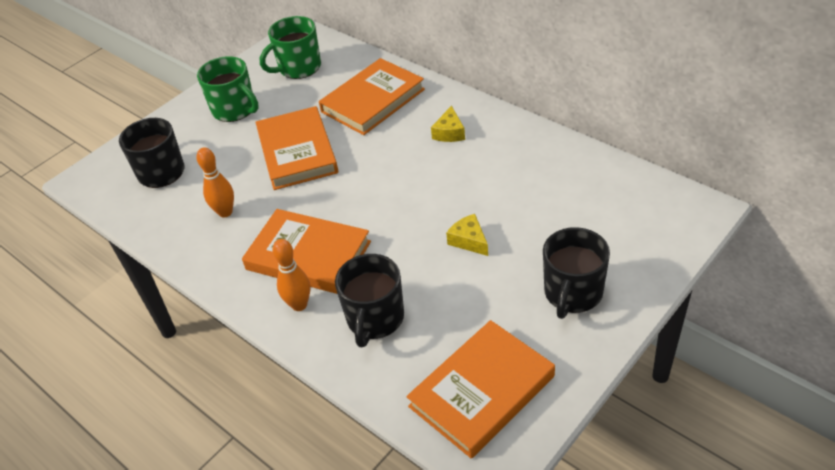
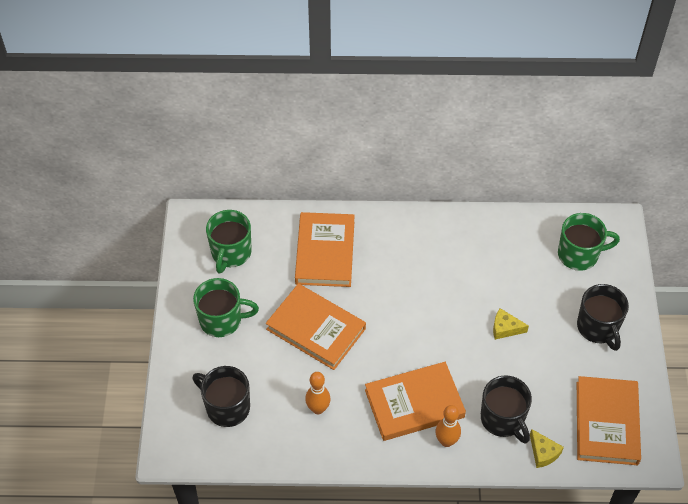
camera: 45 degrees left, 10 degrees up
yellow cheese [431,105,465,142] -> yellow cheese moved to [530,429,564,468]
none -> green mug [558,213,620,271]

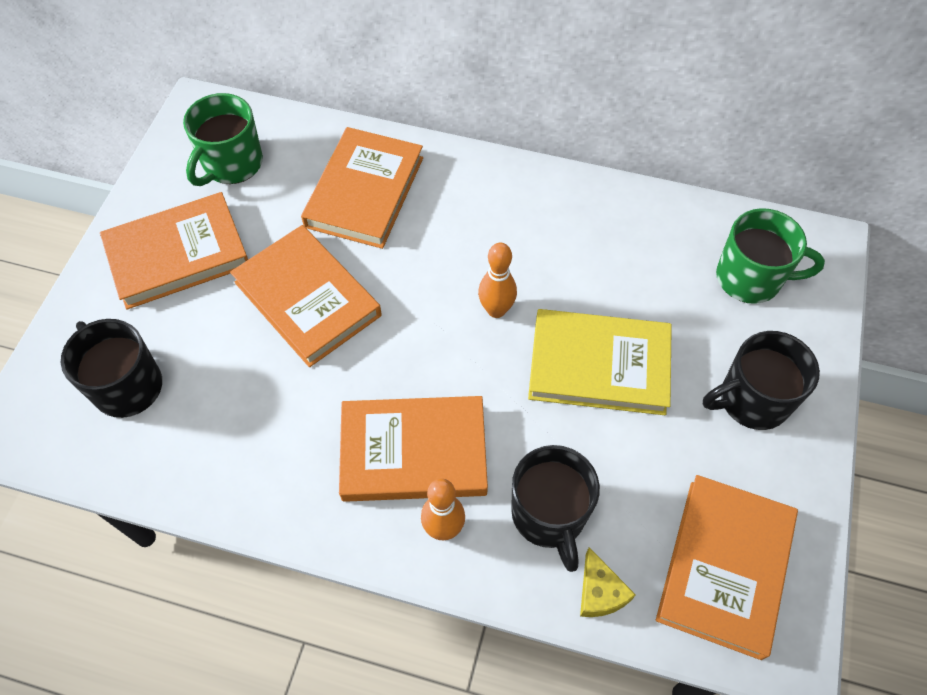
camera: 15 degrees right, 5 degrees up
green mug [193,278,259,337] -> orange book [100,192,248,310]
orange bowling pin [305,372,330,414] -> orange bowling pin moved to [478,243,517,318]
yellow cheese [493,308,529,340] -> yellow book [528,309,672,415]
black mug [577,284,629,351] -> black mug turned 75 degrees clockwise [703,331,820,430]

